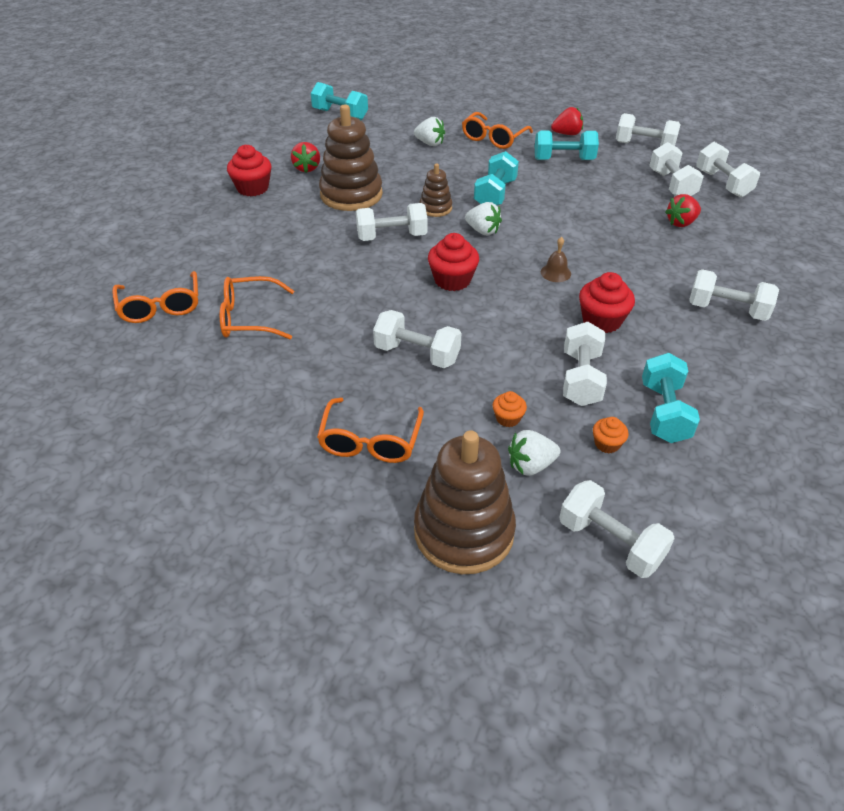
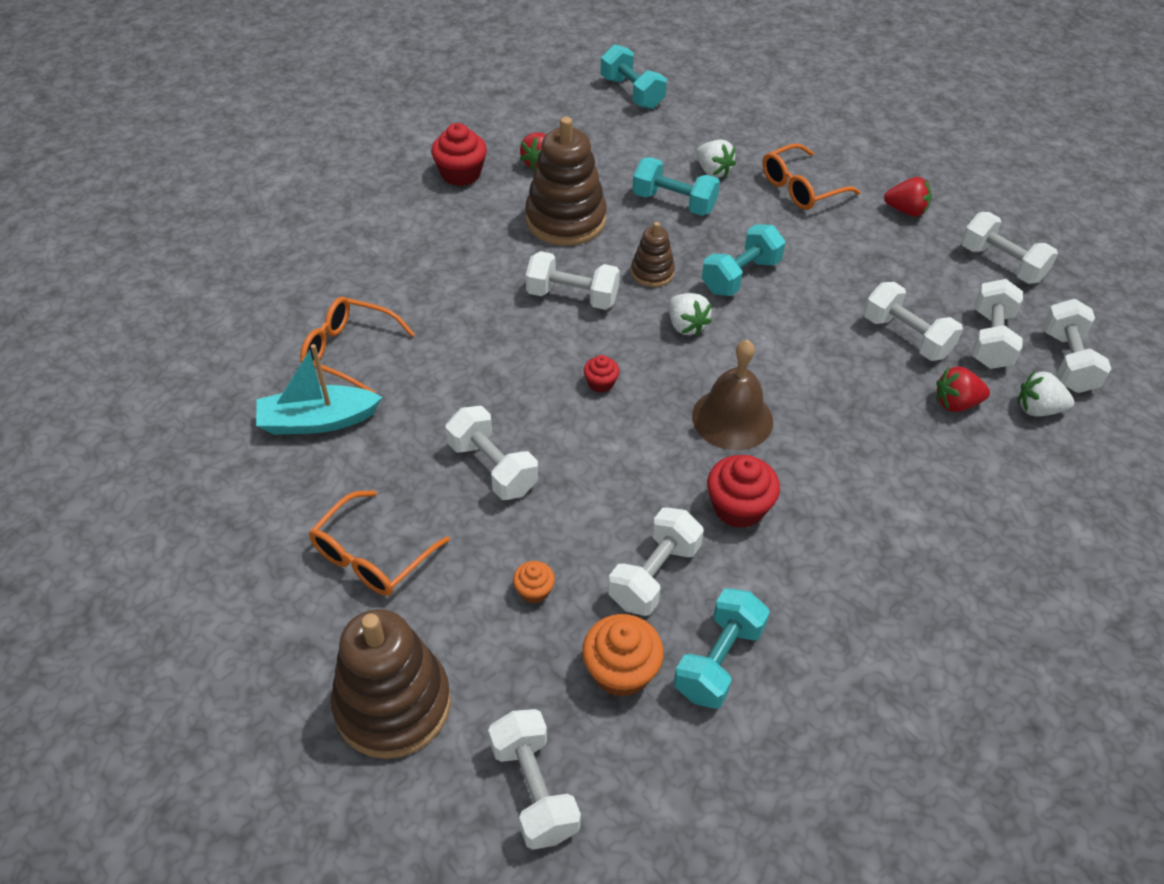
camera: 25 degrees right, 5 degrees up
orange glasses [112,271,198,323] -> none
red cupcake [428,233,479,291] -> red cupcake [584,355,619,393], size x0.55
white strawberry [508,430,560,476] -> white strawberry moved to [1018,371,1074,417]
turquoise dumbbell [535,131,599,160] -> turquoise dumbbell moved to [632,157,720,216]
brown bell [541,237,571,282] -> brown bell [692,339,773,450], size x2.00
orange cupcake [593,417,629,453] -> orange cupcake [582,614,664,697], size x1.82
white dumbbell [689,269,779,321] -> white dumbbell moved to [864,282,963,361]
none -> turquoise boat [256,344,382,435]

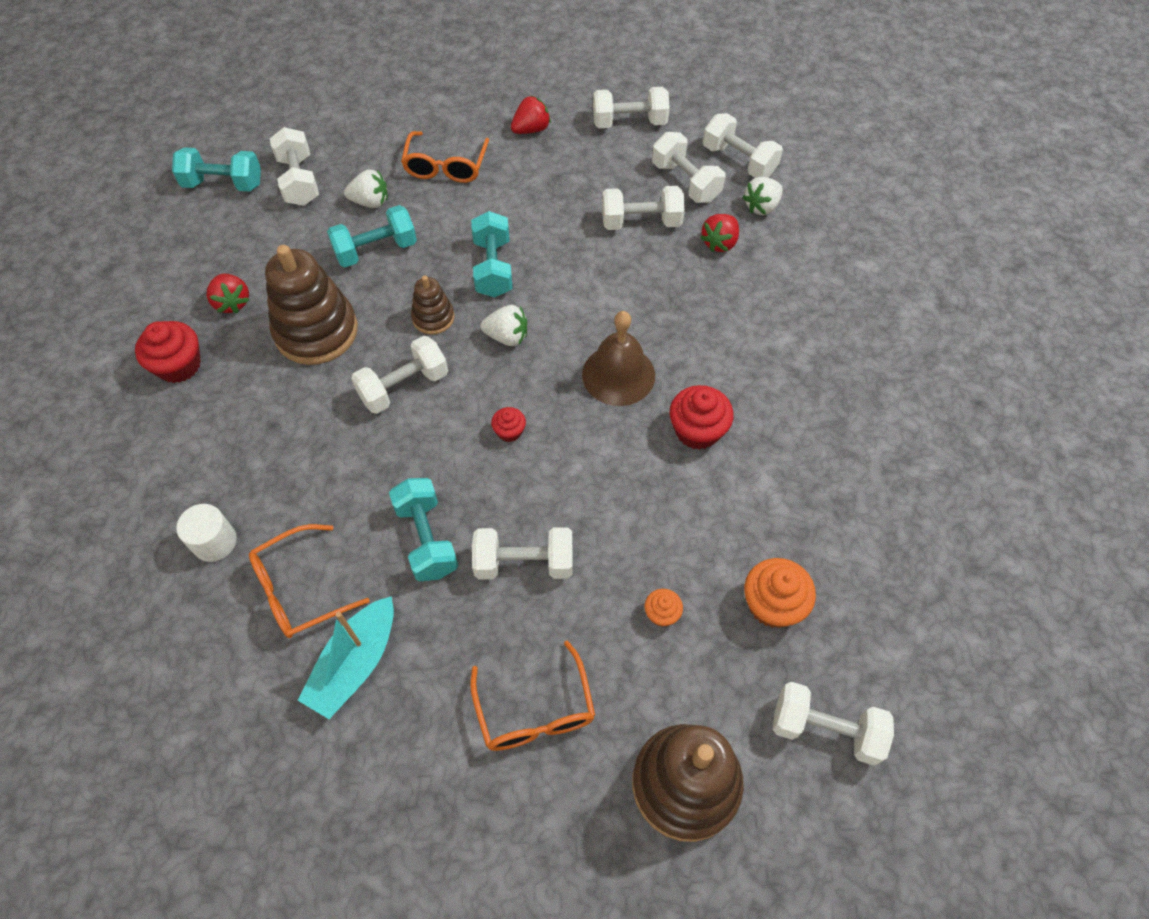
camera: 50 degrees left, 10 degrees up
white dumbbell [608,507,704,616] -> white dumbbell moved to [270,127,319,206]
turquoise dumbbell [674,588,770,709] -> turquoise dumbbell moved to [389,478,458,582]
none -> white cylinder [176,504,237,562]

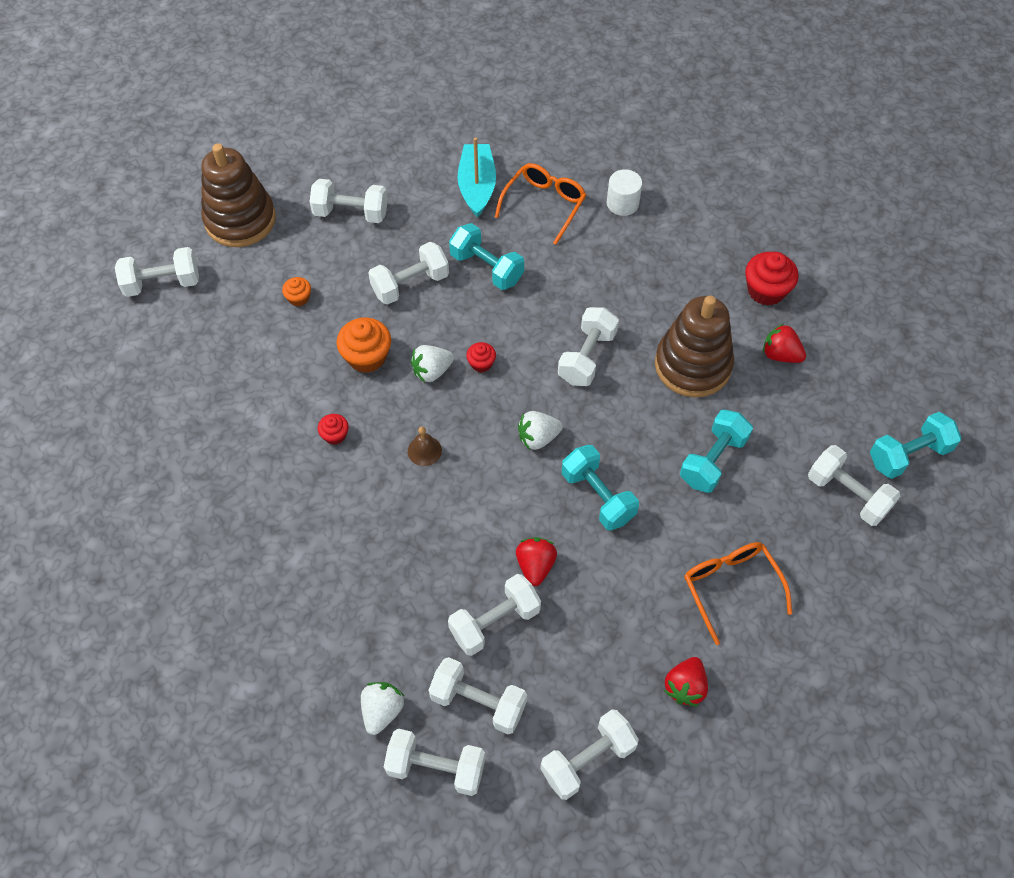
camera: 150 degrees right, 0 degrees up
white strawberry [344,170,388,208] -> white strawberry moved to [411,345,454,382]
brown stacking toy [411,275,454,334] -> none
orange glasses [470,640,595,751] -> white dumbbell [310,179,388,223]
brown bell [582,311,655,406] -> brown bell [408,427,442,466], size x0.50
red cupcake [669,385,734,450] -> red cupcake [318,414,349,445], size x0.55
red strawberry [700,214,739,252] -> red strawberry moved to [516,537,557,586]
orange cupcake [744,558,816,628] -> orange cupcake moved to [337,318,391,373]

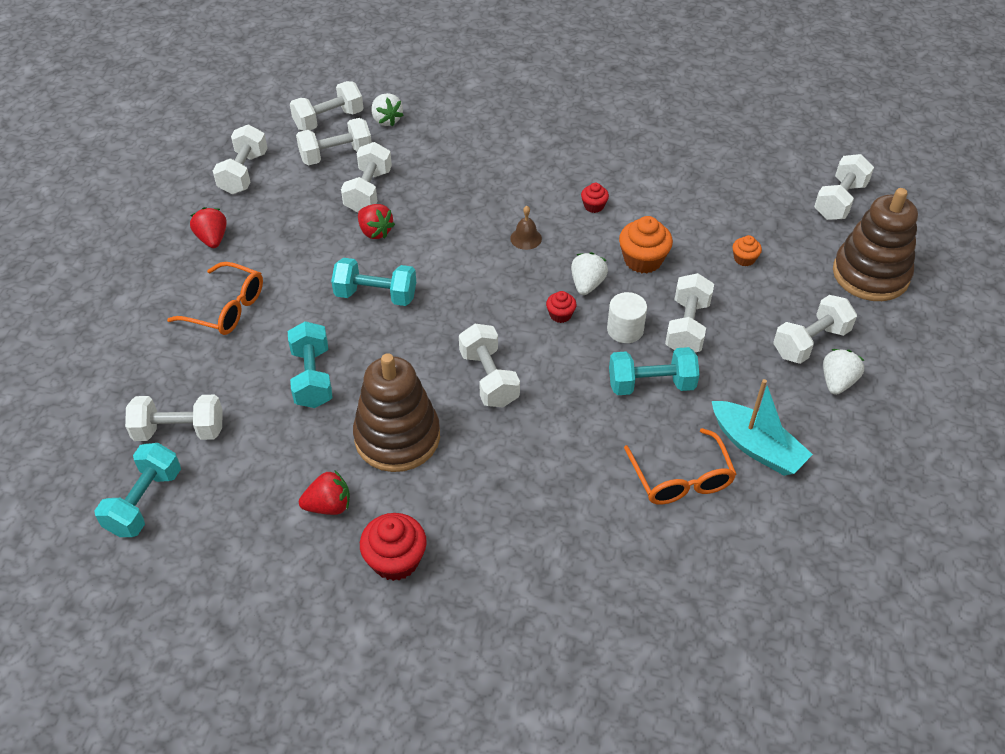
camera: 135 degrees right, 10 degrees down
white strawberry [518,411,563,450] -> white strawberry moved to [823,349,864,395]
white cylinder [607,169,642,216] -> white cylinder moved to [607,292,647,343]

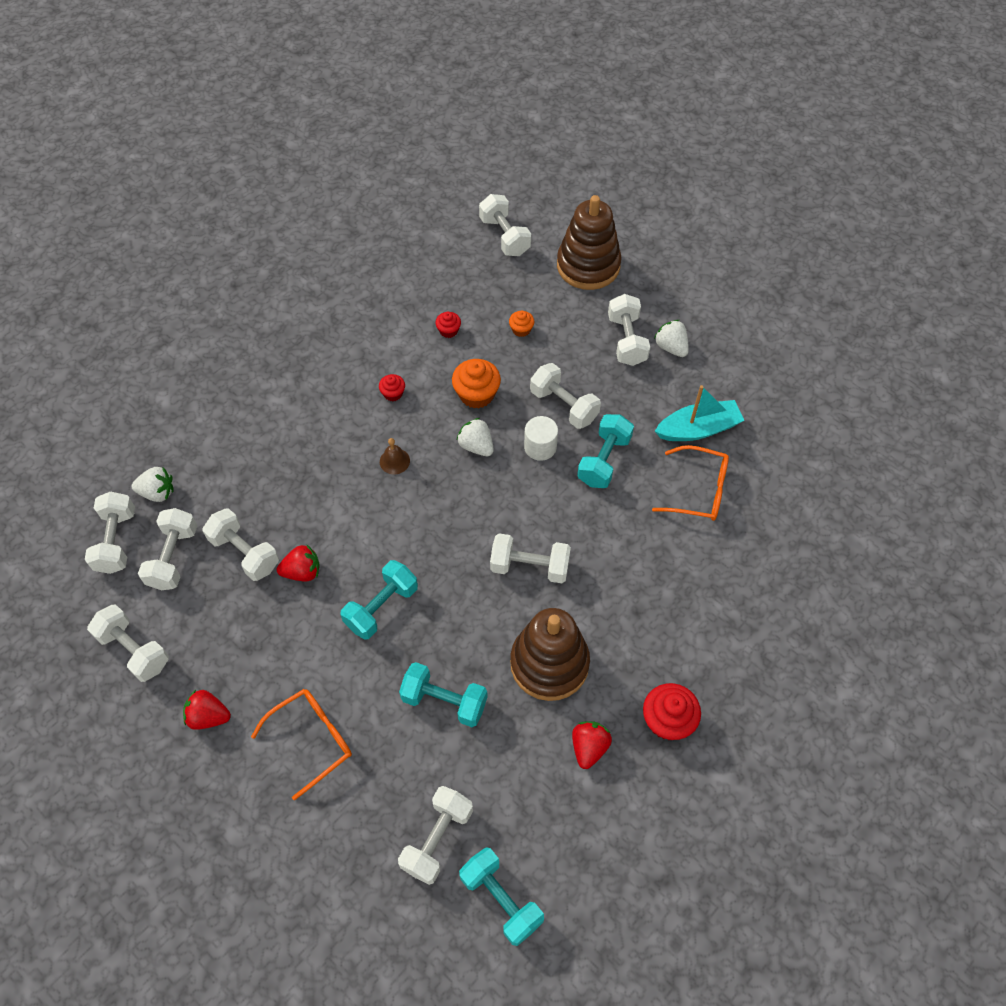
camera: 60 degrees left, 10 degrees up
red cupcake [546,291,577,323] -> red cupcake moved to [435,312,461,338]

